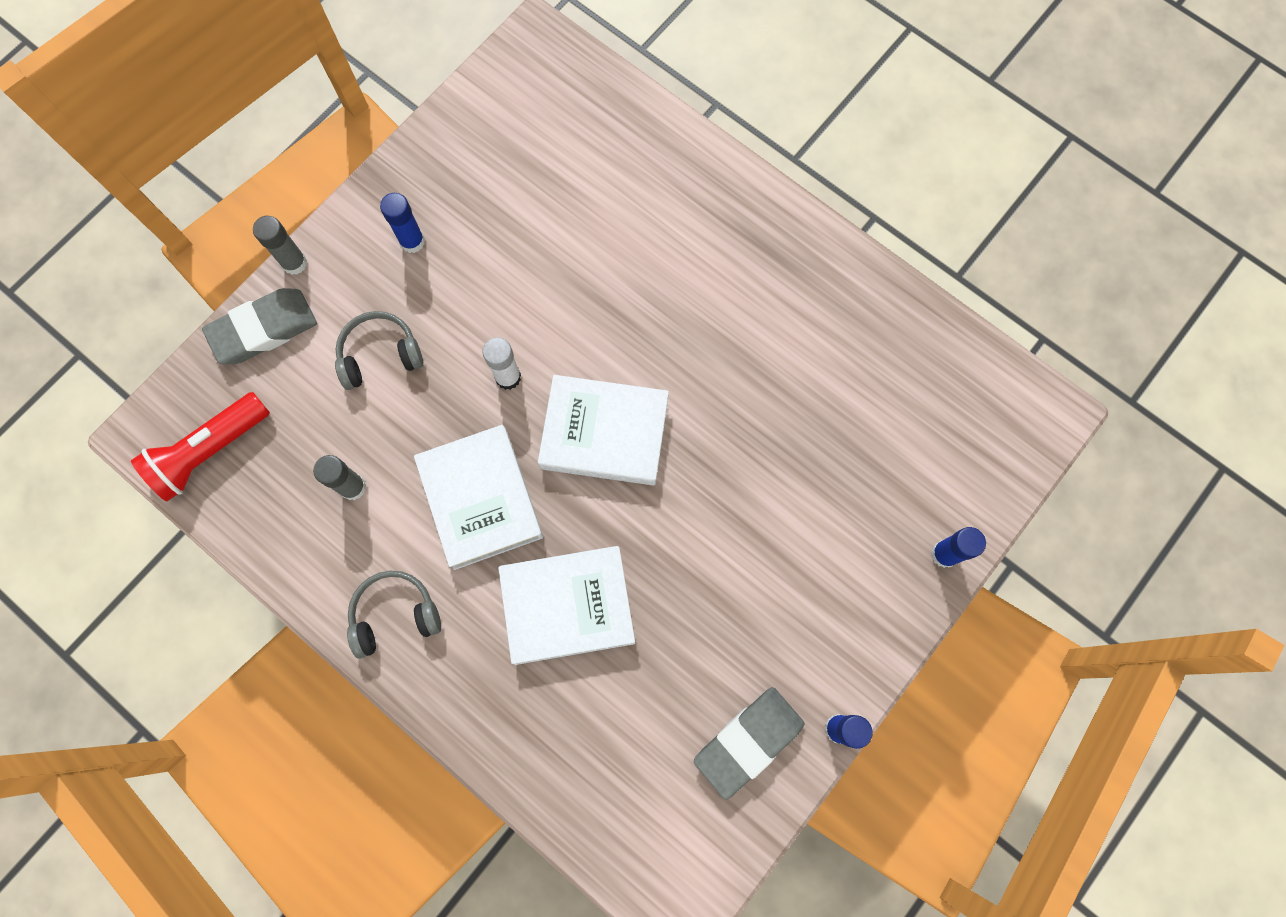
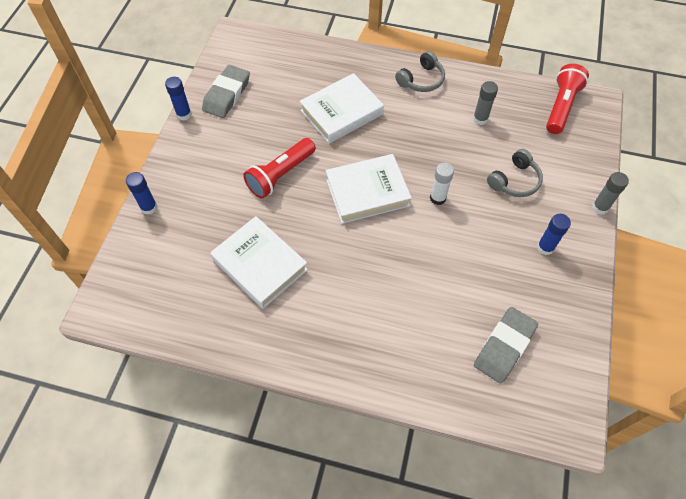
camera: 155 degrees right, 15 degrees down
grey eraser [202,288,317,364] -> grey eraser moved to [474,307,538,384]
white book [414,425,543,570] -> white book moved to [210,216,308,309]
none -> red flashlight [243,138,316,199]

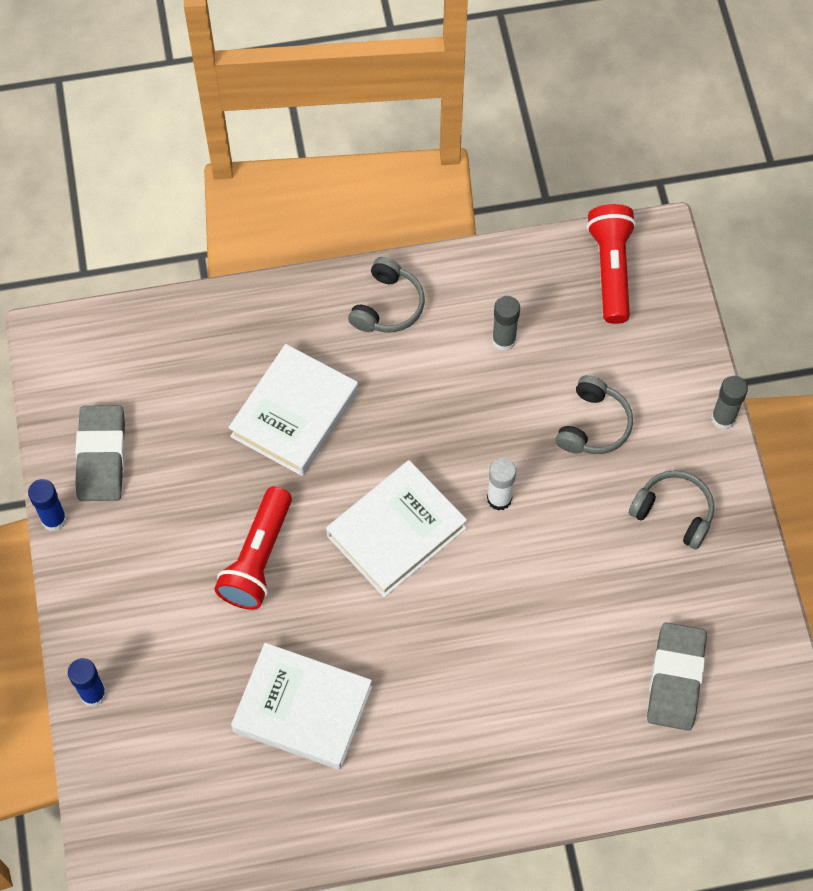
camera: 25 degrees left, 5 degrees up
blue glue stick [537,214,571,255] -> grey headphones [629,470,714,549]

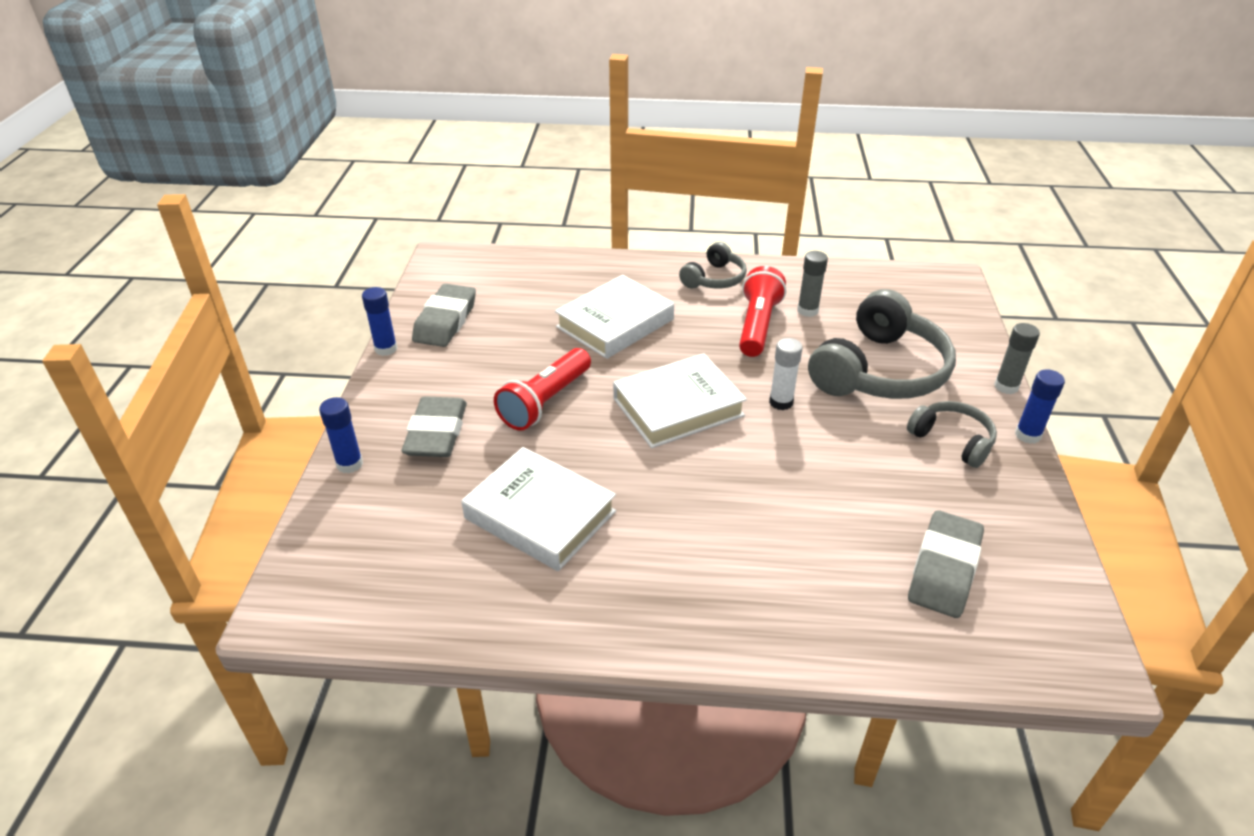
camera: 15 degrees right, 25 degrees down
grey headphones [556,375,633,454] -> grey headphones [808,289,956,399], size x1.90
red flashlight [587,204,636,324] -> red flashlight moved to [739,266,786,357]
none -> grey eraser [402,396,467,457]
none -> blue glue stick [1015,369,1065,444]

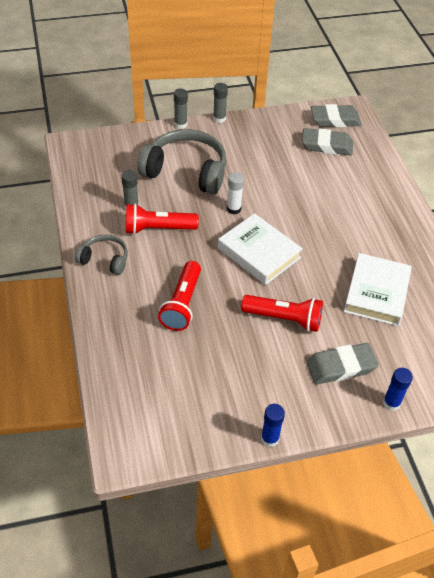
camera: 110 degrees left, 10 degrees up
grey eraser [412,284,476,347] -> grey eraser moved to [311,104,361,127]
white book [555,275,674,359] -> red flashlight [158,261,201,331]
grey headphones [907,401,997,468] -> none
blue glue stick [1015,369,1065,444] -> grey glue stick [213,83,228,123]

